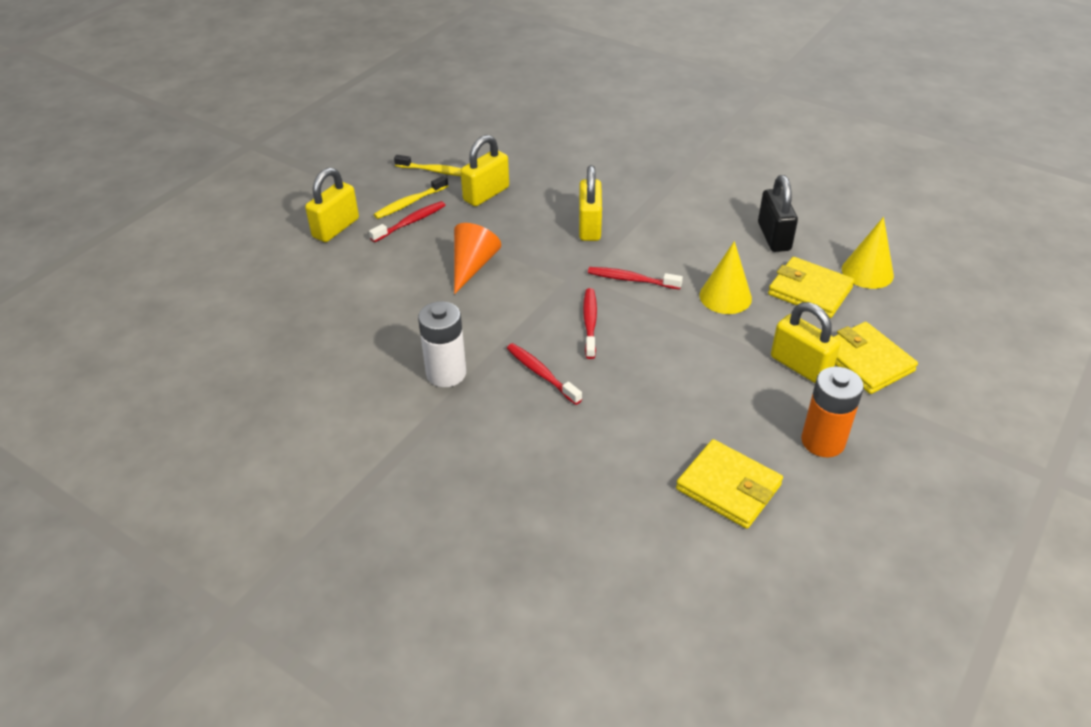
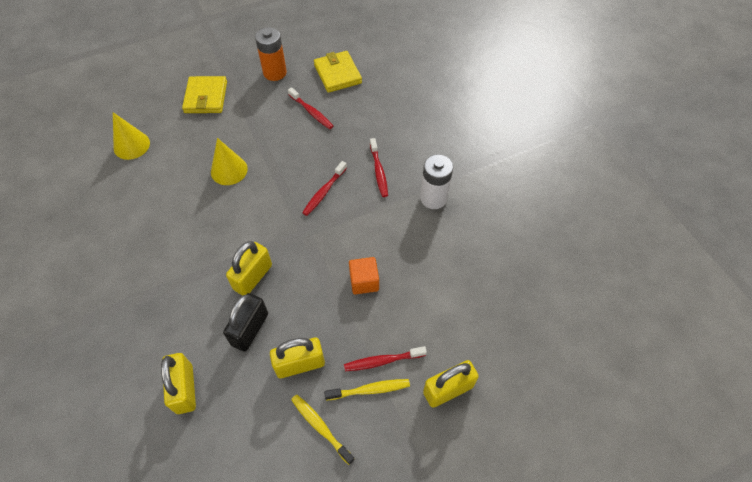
camera: 150 degrees left, 15 degrees up
orange cone [454,223,501,294] -> orange cube [349,257,379,295]
red toothbrush [588,267,683,289] -> red toothbrush moved to [288,87,333,129]
black padlock [758,175,798,252] -> black padlock moved to [223,293,268,351]
yellow wallet [768,257,855,318] -> none
yellow padlock [771,302,840,383] -> yellow padlock moved to [161,353,196,414]

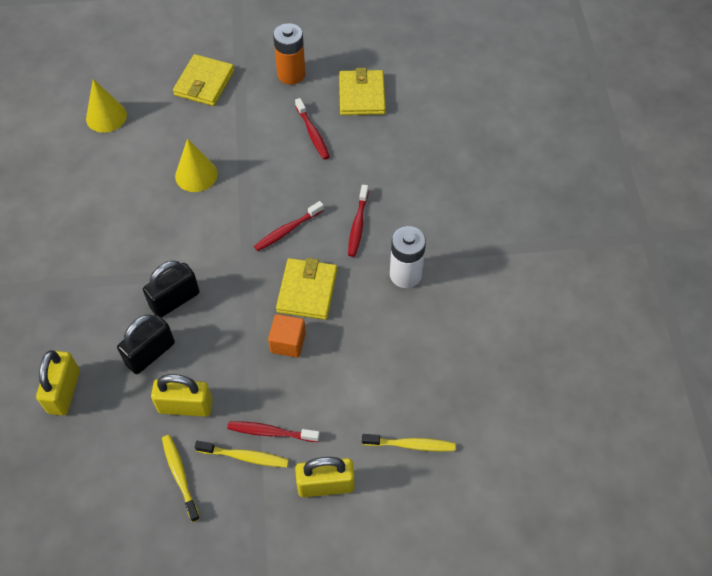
camera: 20 degrees right, 0 degrees up
yellow padlock [226,241,272,295] -> black padlock [143,261,199,317]
none -> yellow wallet [276,258,337,320]
none -> yellow toothbrush [362,434,456,451]

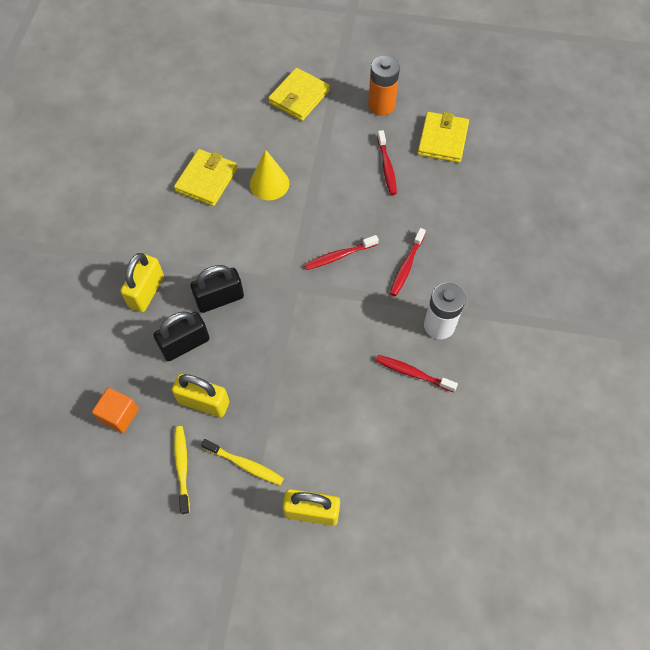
camera: 15 degrees right, 5 degrees up
yellow padlock [36,350,80,416] -> yellow padlock moved to [120,253,164,312]
yellow cone [86,79,127,133] -> none
red toothbrush [227,421,320,442] -> red toothbrush moved to [375,355,458,392]
orange cube [268,314,306,358] -> orange cube moved to [92,388,139,433]
yellow wallet [276,258,337,320] -> yellow wallet moved to [174,149,238,206]
yellow toothbrush [362,434,456,451] -> none

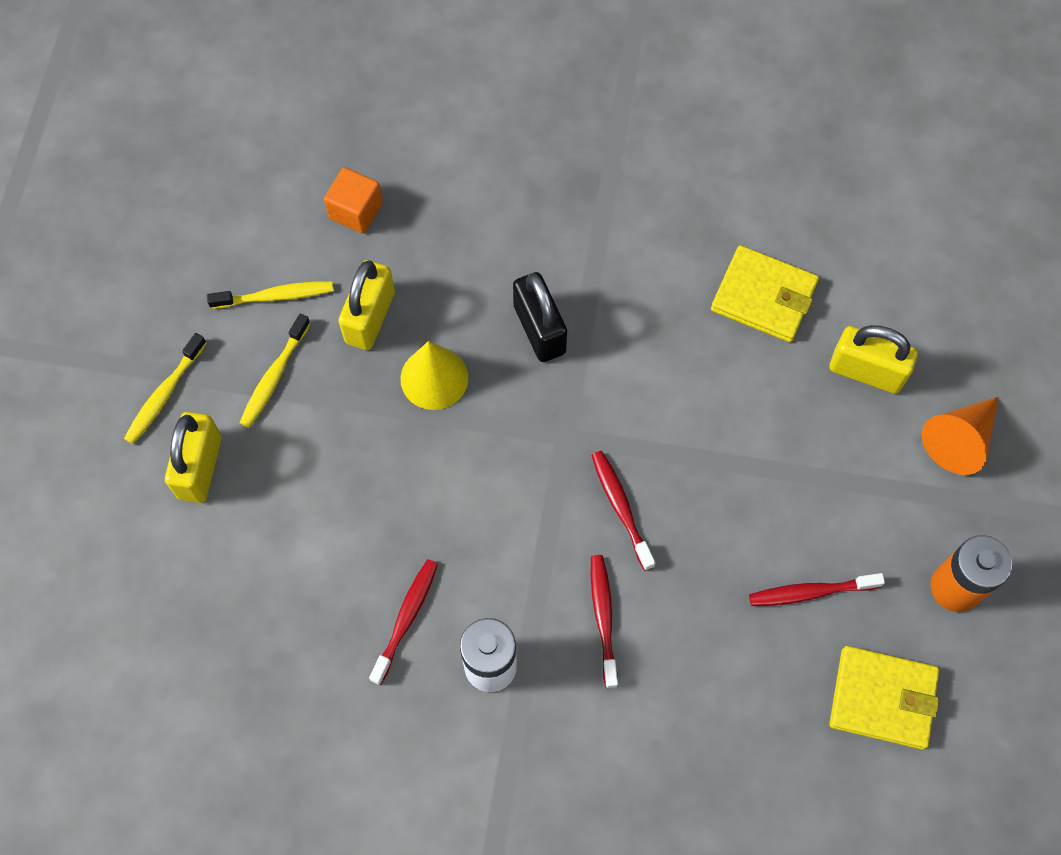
camera: 90 degrees right, 5 degrees up
yellow padlock [120,253,164,312] -> yellow padlock moved to [830,325,918,394]
black padlock [154,311,209,361] -> none
yellow cone [250,149,289,200] -> yellow cone moved to [400,341,468,410]
yellow wallet [268,68,330,121] -> orange cone [922,397,998,475]
red toothbrush [390,228,426,296] -> red toothbrush turned 60 degrees clockwise [591,555,618,688]
none -> yellow toothbrush [124,333,207,444]

